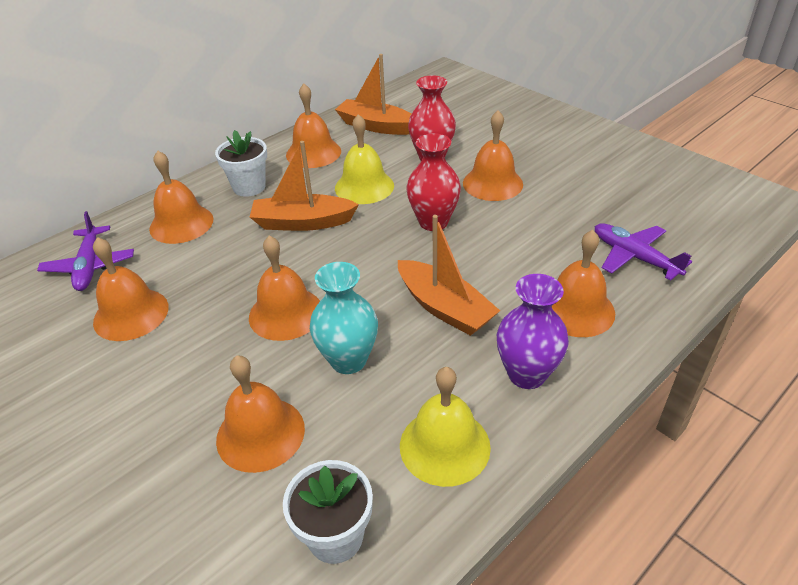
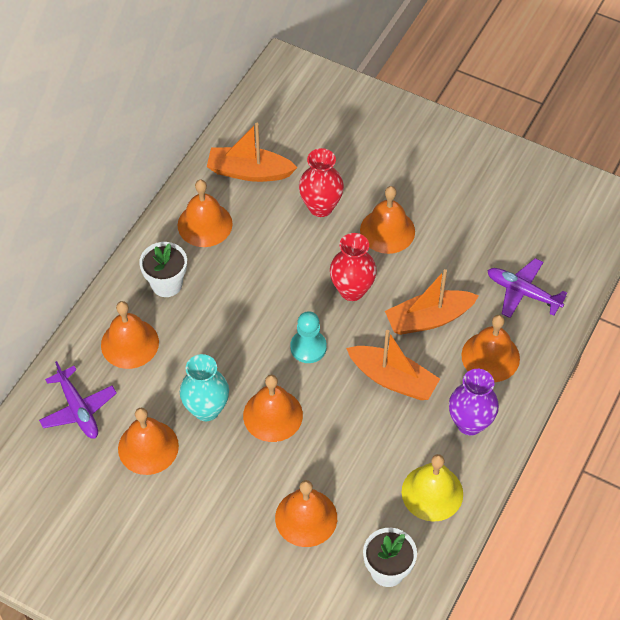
camera: 20 degrees left, 15 degrees up
orange boat [250,141,359,231] -> orange boat moved to [385,269,479,335]
turquoise vase [310,262,378,374] -> turquoise vase moved to [180,354,229,421]
yellow bell [335,114,394,204] -> none
none -> turquoise pawn [290,311,327,363]

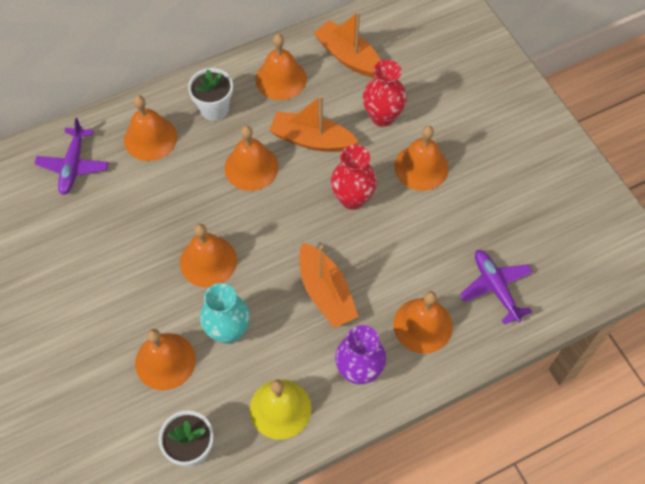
camera: 35 degrees right, 5 degrees up
orange bell [118,408,179,475] -> orange bell moved to [224,126,279,191]
turquoise vase [180,354,229,421] -> turquoise vase moved to [200,283,250,344]
turquoise pawn [290,311,327,363] -> none
orange boat [385,269,479,335] -> orange boat moved to [269,95,359,152]

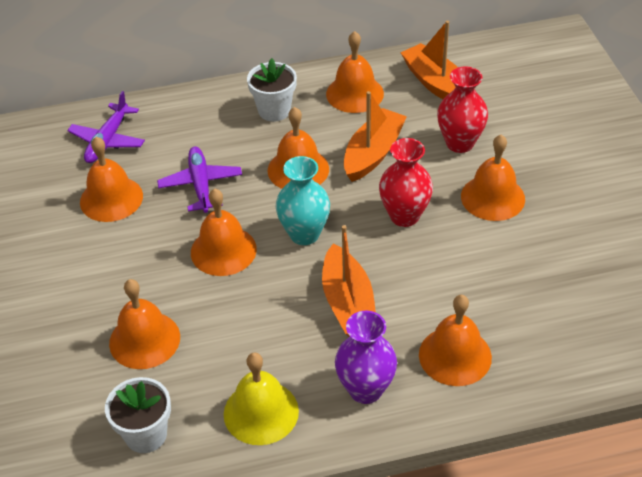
camera: 15 degrees right, 15 degrees down
orange bell [124,95,177,161] -> orange bell moved to [80,137,143,222]
turquoise vase [200,283,250,344] -> turquoise vase moved to [276,156,330,245]
orange boat [269,95,359,152] -> orange boat turned 90 degrees clockwise [344,91,407,182]
purple plane [460,250,533,325] -> purple plane moved to [157,147,242,213]

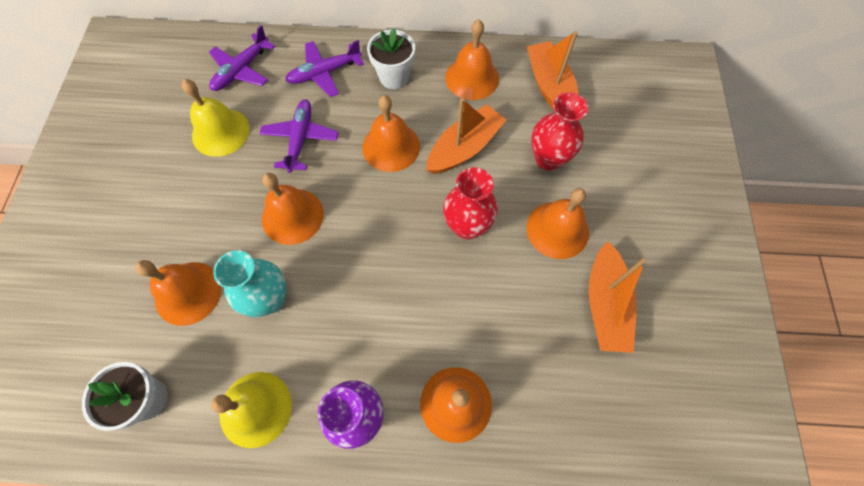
camera: 15 degrees right, 20 degrees up
orange bell [80,137,143,222] -> yellow bell [181,79,250,157]
turquoise vase [276,156,330,245] -> turquoise vase moved to [213,250,286,317]
orange boat [322,225,376,337] -> orange boat moved to [588,241,646,353]
none -> purple plane [285,40,364,97]

